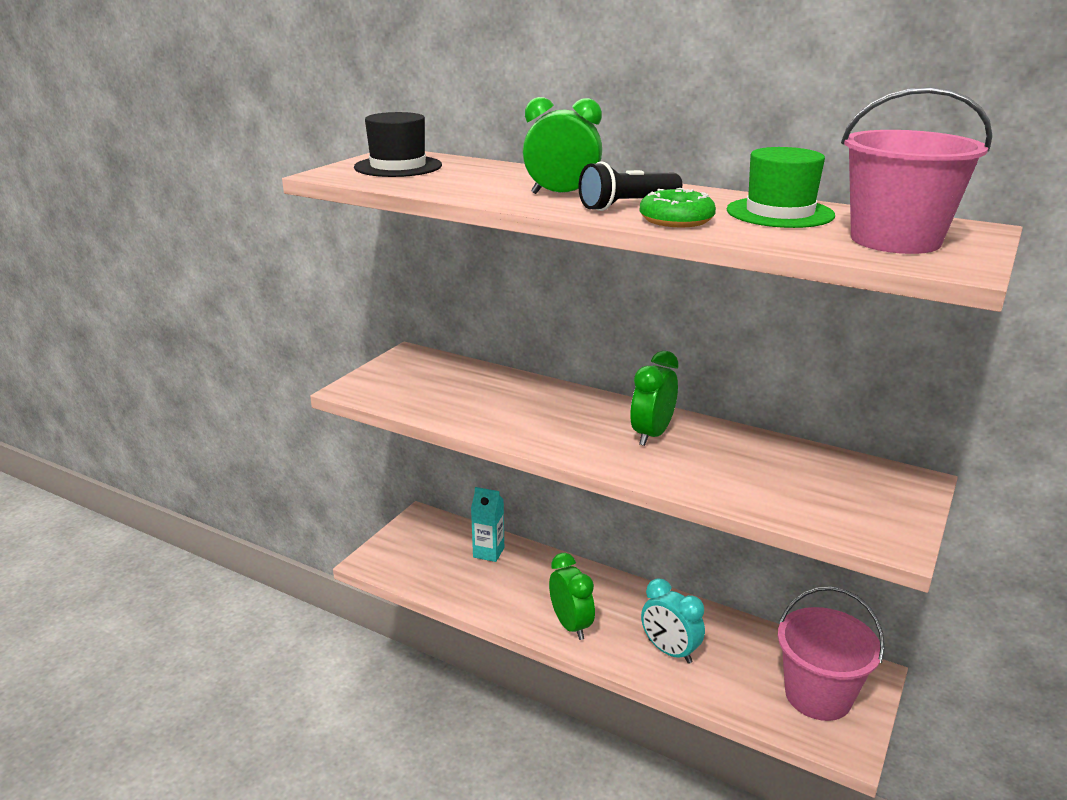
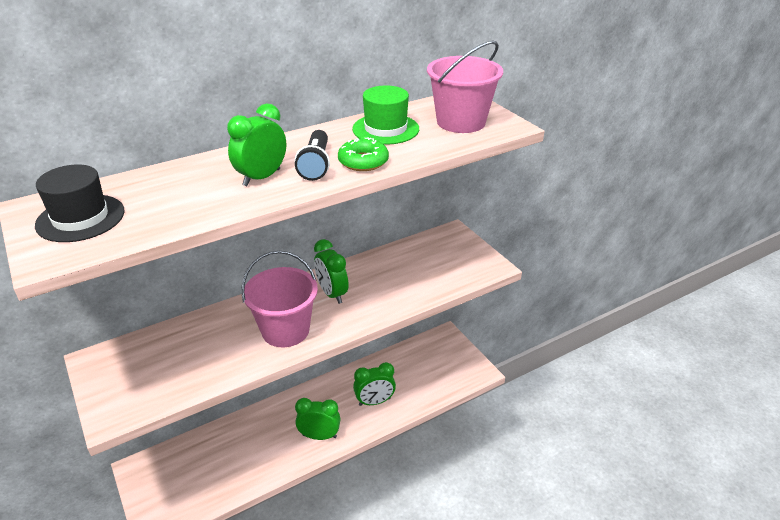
camera: 60 degrees left, 10 degrees up
turquoise carton [471,487,504,562] -> none
turquoise clock [641,578,705,664] -> green clock [353,362,396,406]
pink bucket [778,587,885,721] -> pink bucket moved to [241,251,318,347]

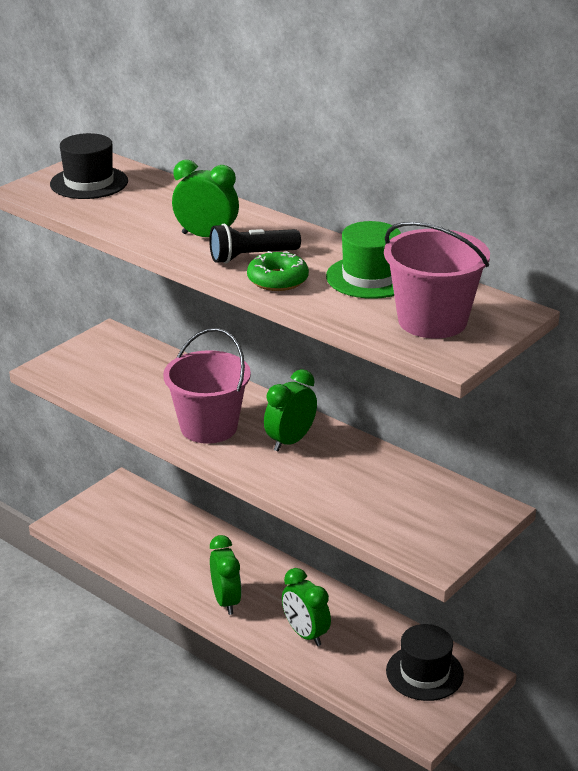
camera: 70 degrees right, 5 degrees down
none -> black hat [386,624,464,701]

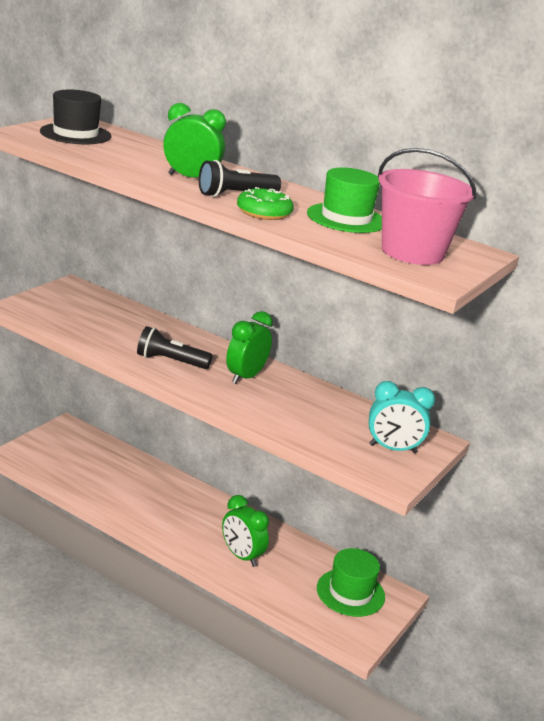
camera: 10 degrees left, 5 degrees down
pink bucket [163,328,251,444] -> black flashlight [137,326,213,369]
green clock [210,535,242,615] -> none
black hat [386,624,464,701] -> green hat [317,548,385,617]
none -> turquoise clock [369,381,435,453]

